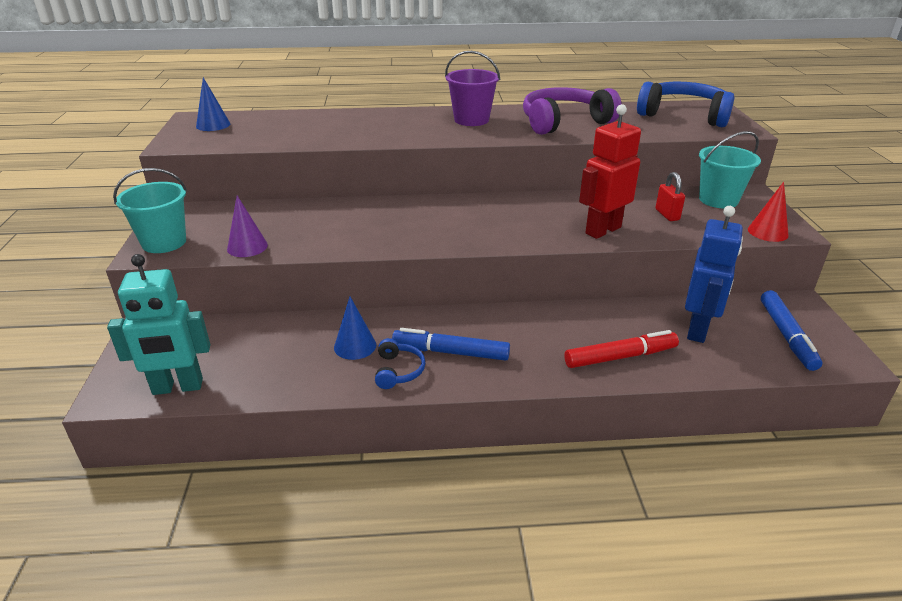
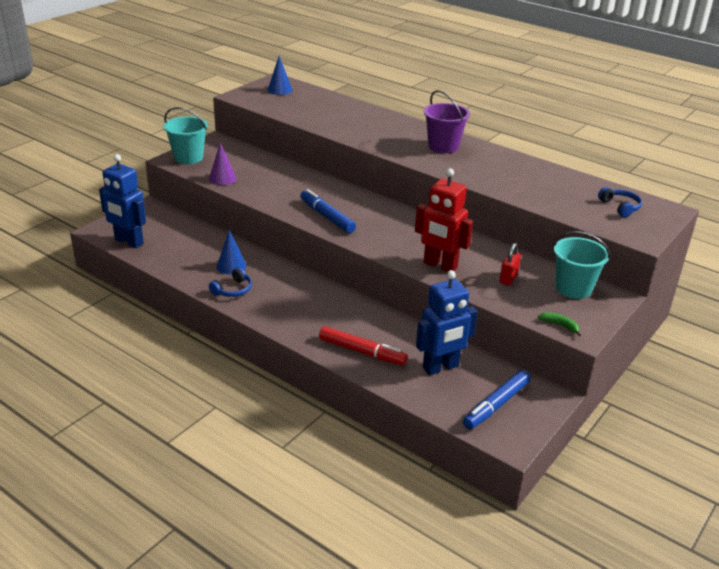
camera: 40 degrees right, 0 degrees up
turquoise robot [107,254,210,395] -> blue robot [99,154,146,248]
blue marker [392,328,510,361] -> blue marker moved to [300,189,356,233]
purple headphones [523,87,621,135] -> none
red robot [579,104,641,239] -> red robot turned 150 degrees counterclockwise [415,168,473,272]
blue headphones [637,82,735,127] -> blue headphones [598,187,642,217], size x0.47
red cone [748,182,789,242] -> green banana [538,312,581,336]

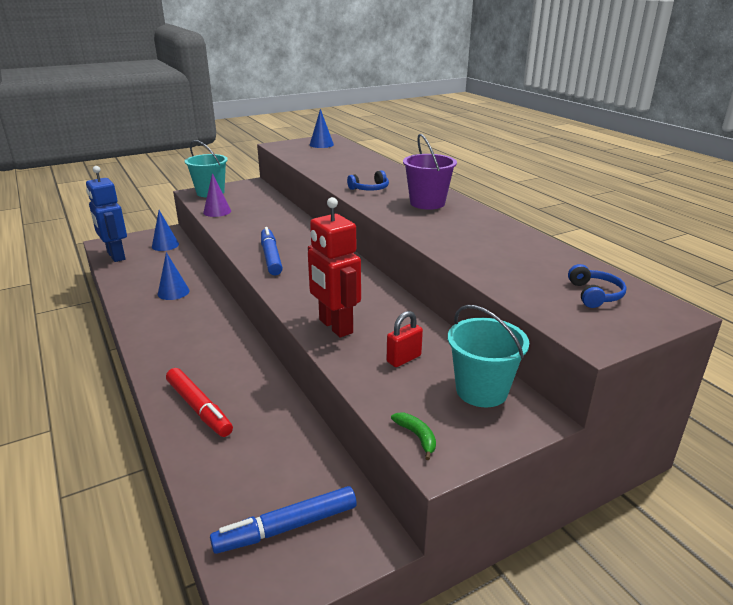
camera: 25 degrees right, 5 degrees down
blue headphones [209,267,252,297] -> blue headphones moved to [347,170,389,191]
blue robot [416,270,478,375] -> none
none -> blue cone [152,210,179,251]

